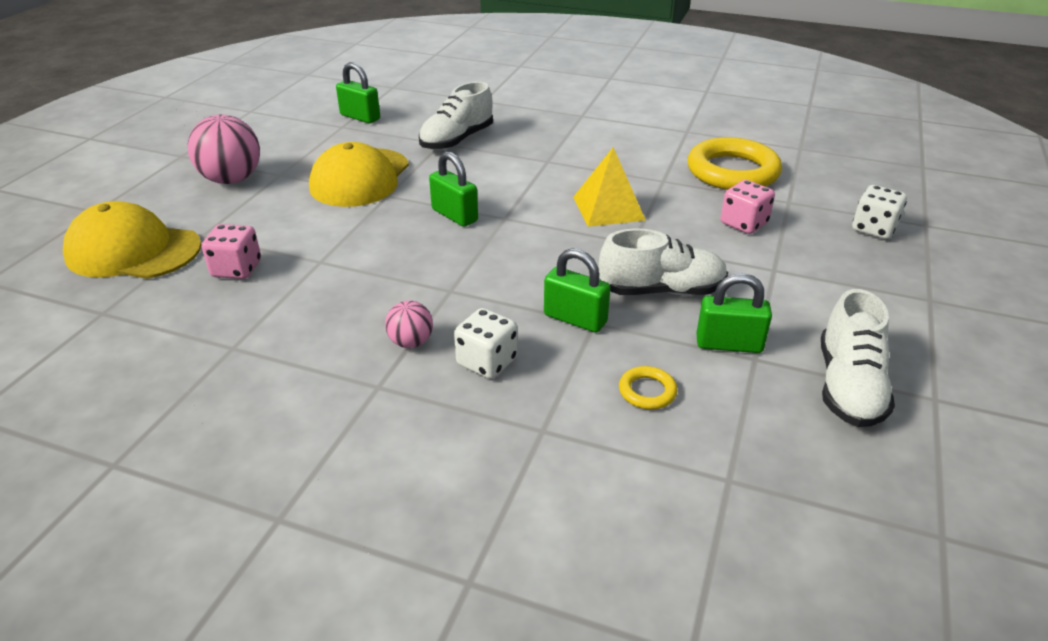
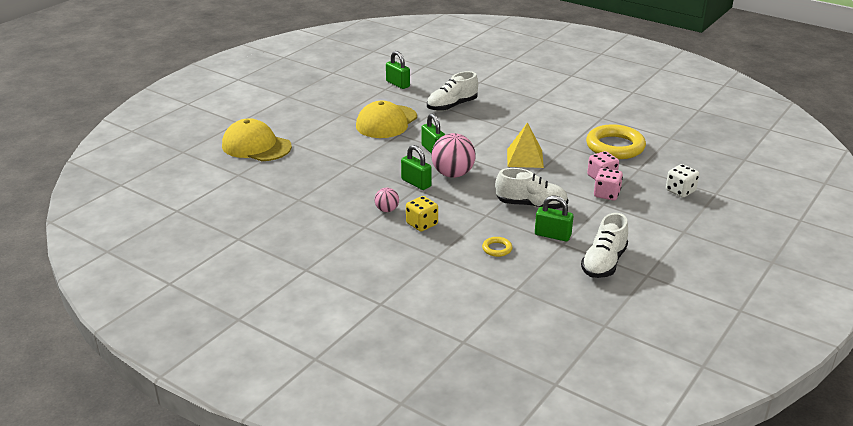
camera: 15 degrees right, 5 degrees down
pink ball [188,115,260,184] -> pink ball moved to [431,133,476,178]
pink dice [202,224,261,279] -> pink dice moved to [594,168,623,200]
white dice [454,308,518,379] -> yellow dice [406,196,438,232]
green padlock [544,248,610,333] -> green padlock moved to [401,145,432,190]

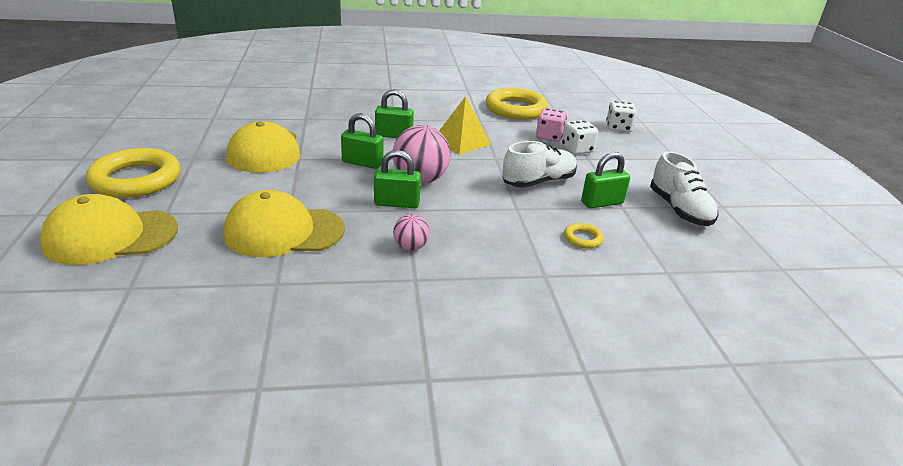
camera: 45 degrees left, 0 degrees up
green padlock [386,51,410,89] -> green padlock moved to [375,89,414,138]
yellow dice [406,196,438,232] -> none
white shoe [427,71,478,111] -> none
pink dice [594,168,623,200] -> white dice [562,120,598,155]
none -> yellow ring [86,148,180,198]
none -> yellow cap [223,190,345,257]

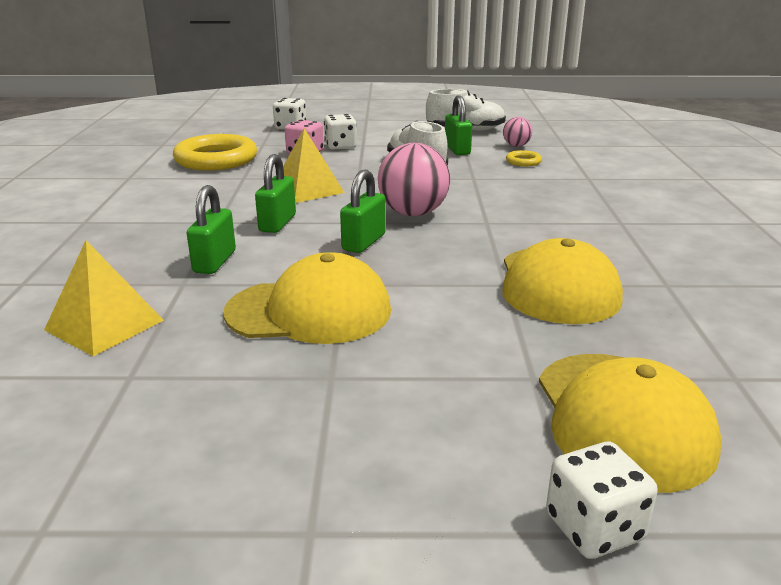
camera: 80 degrees left, 5 degrees down
yellow ring [86,148,180,198] -> none
green padlock [374,150,421,208] -> green padlock moved to [187,185,236,274]
pink ball [393,214,430,251] -> pink ball moved to [503,117,533,147]
none -> yellow pyramid [44,240,164,356]
none -> white dice [546,442,658,559]

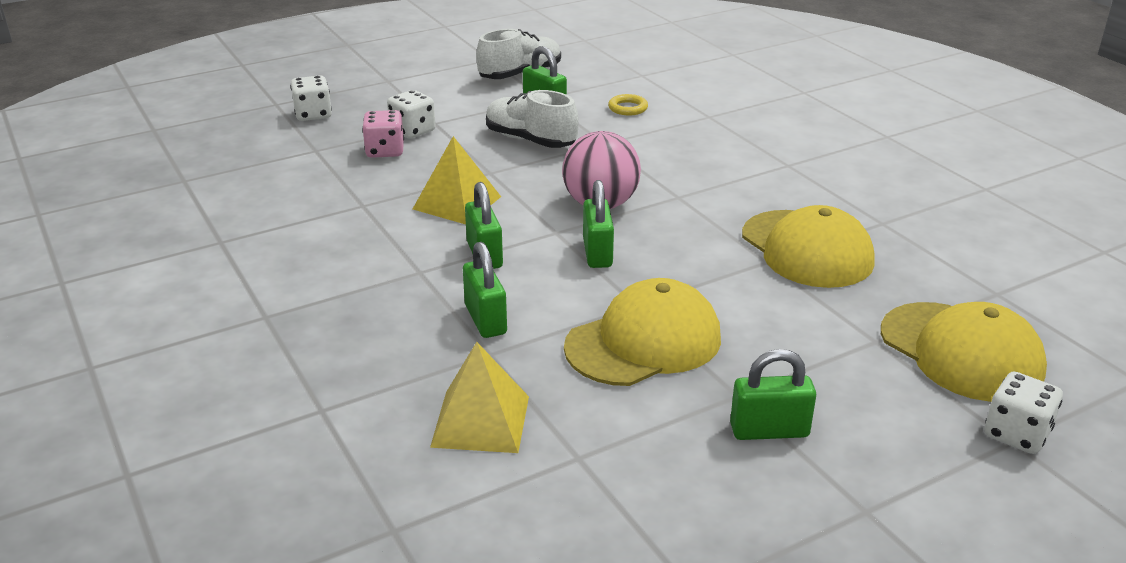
camera: 30 degrees left, 5 degrees up
yellow ring [173,134,257,170] -> none
pink ball [503,117,533,147] -> none
none -> green padlock [730,349,816,440]

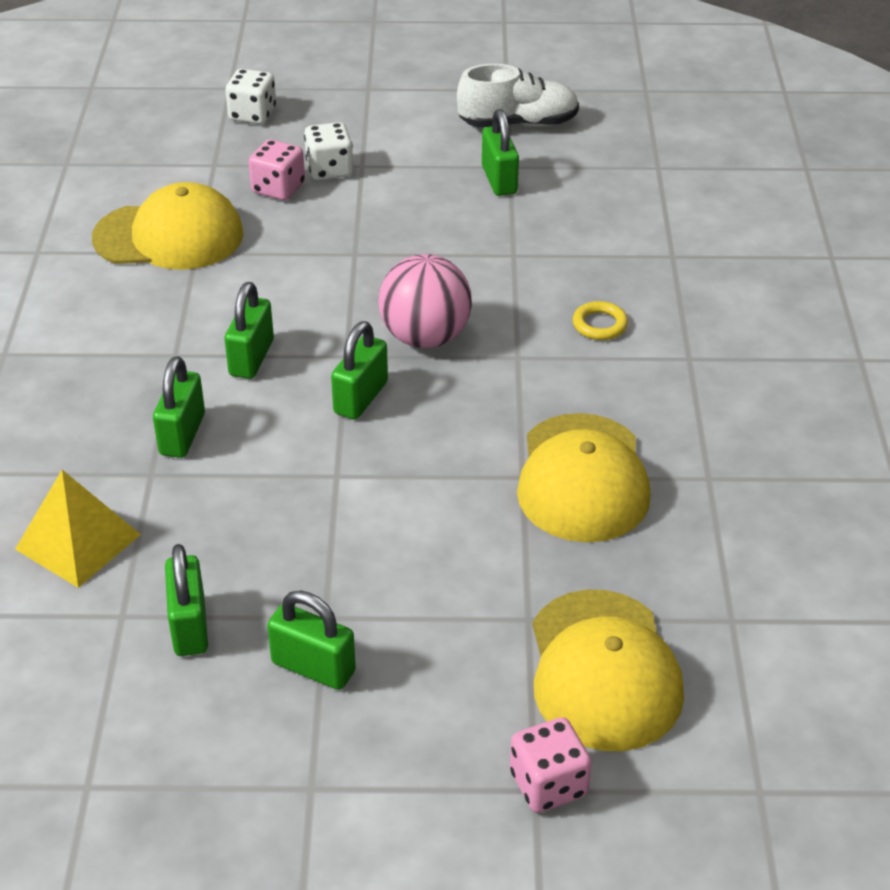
camera: 30 degrees right, 10 degrees up
yellow pyramid [413,136,501,224] -> none
white shoe [486,90,579,148] -> none
yellow cap [564,278,721,386] -> yellow cap moved to [92,182,243,270]
yellow ring [608,94,648,115] -> yellow ring moved to [573,301,628,340]
white dice [985,372,1063,454] -> pink dice [510,717,592,813]
none -> green padlock [165,544,208,656]

